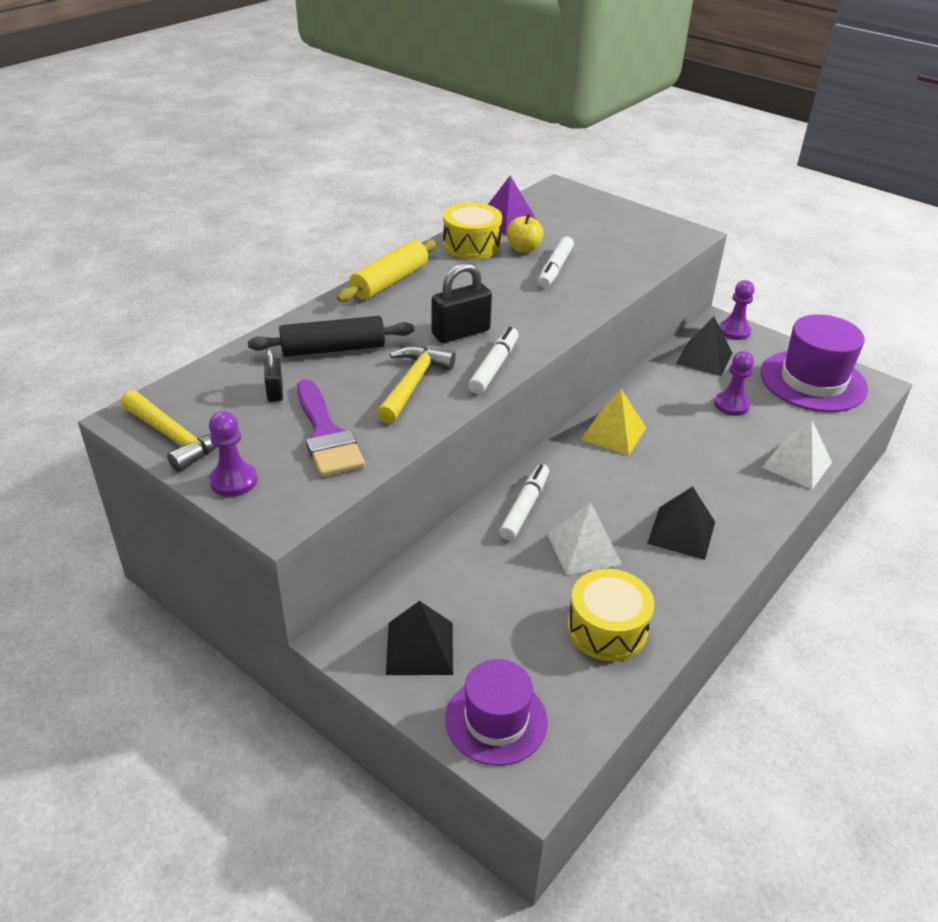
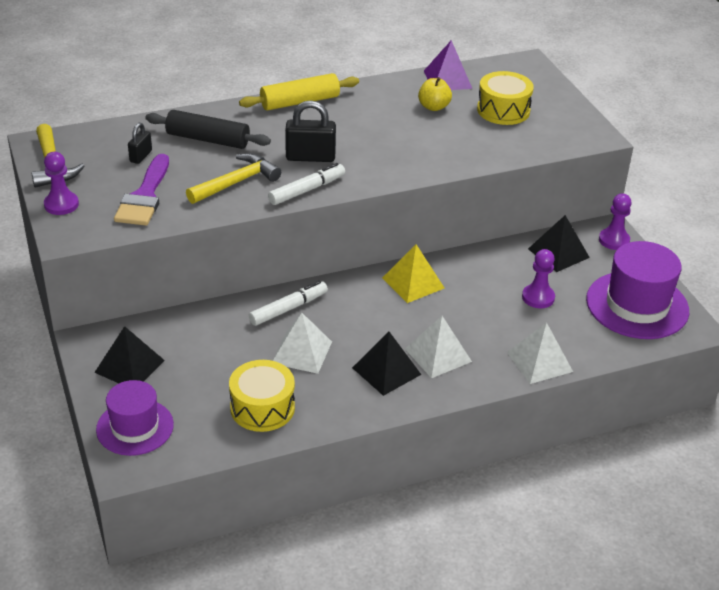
camera: 30 degrees right, 0 degrees up
yellow drum [443,202,502,260] -> yellow drum moved to [477,71,534,125]
white marker [538,236,574,288] -> none
none -> white pyramid [405,316,472,378]

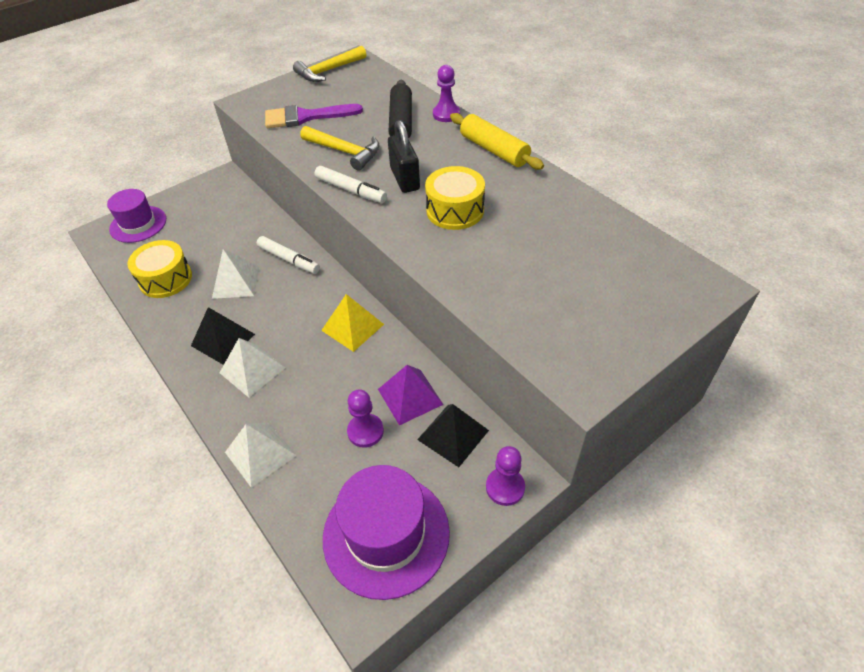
camera: 75 degrees right, 10 degrees up
purple pawn [44,152,79,215] -> purple pawn moved to [433,65,460,122]
black pyramid [94,326,165,383] -> none
black padlock [128,123,152,164] -> none
yellow apple [418,77,452,111] -> none
purple pyramid [424,40,472,90] -> purple pyramid moved to [378,365,444,426]
yellow drum [477,71,534,125] -> yellow drum moved to [425,166,485,230]

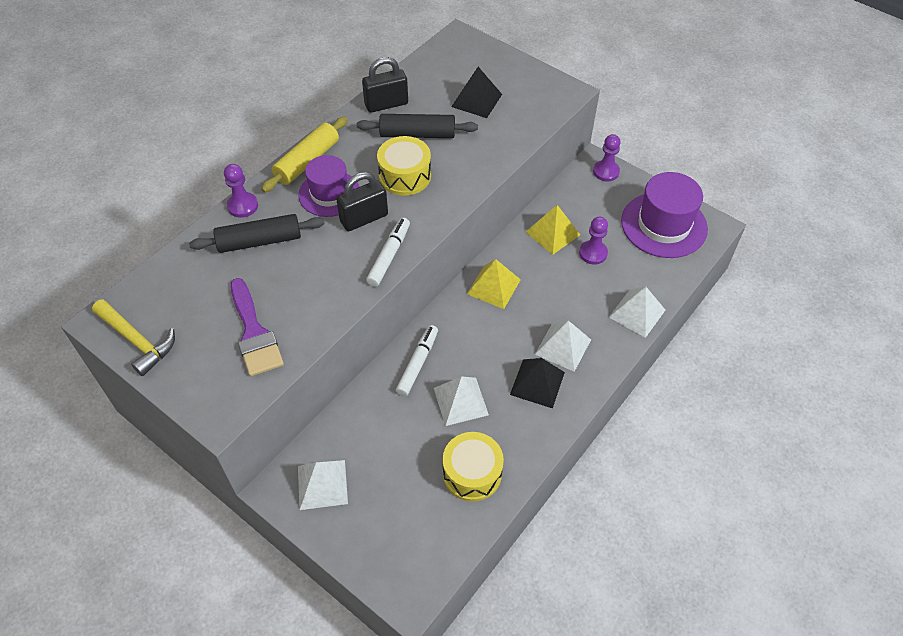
camera: 105 degrees left, 5 degrees up
purple hat [107,189,166,243] -> purple hat moved to [298,155,360,217]
yellow hammer [300,126,380,171] -> none
purple pyramid [378,365,444,426] -> yellow pyramid [526,205,580,255]
black pyramid [417,404,489,467] -> black pyramid moved to [451,67,502,118]
none -> white pyramid [298,460,348,510]
none -> black rolling pin [357,114,478,138]
none -> black padlock [362,57,408,113]

